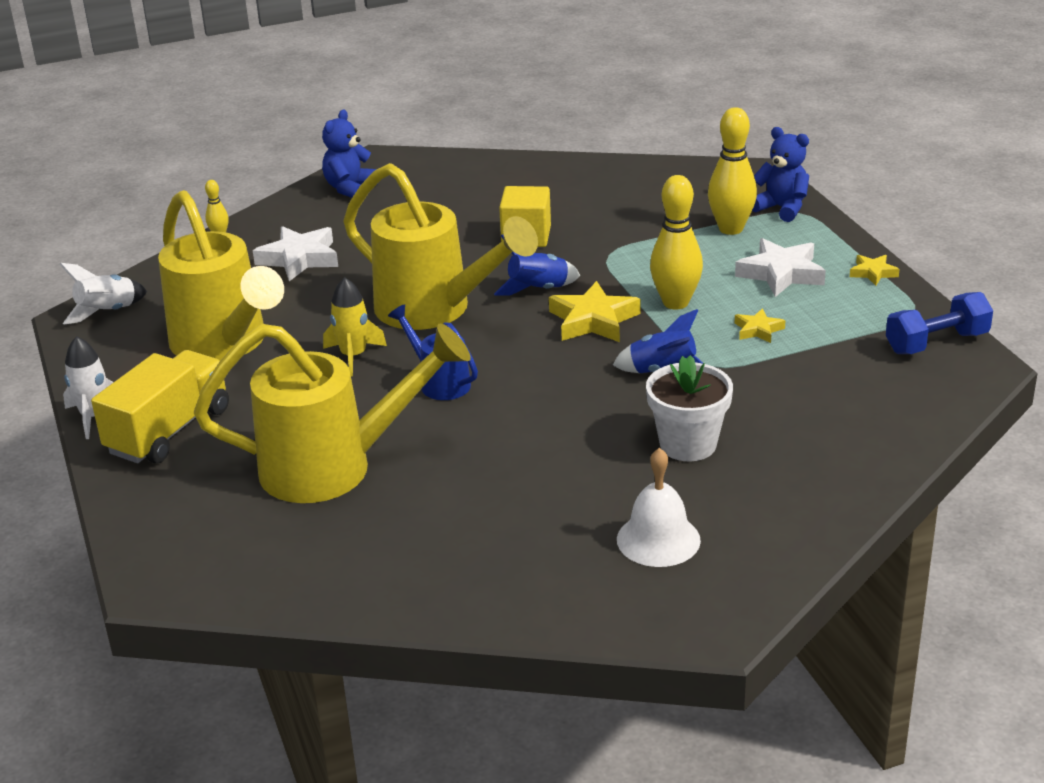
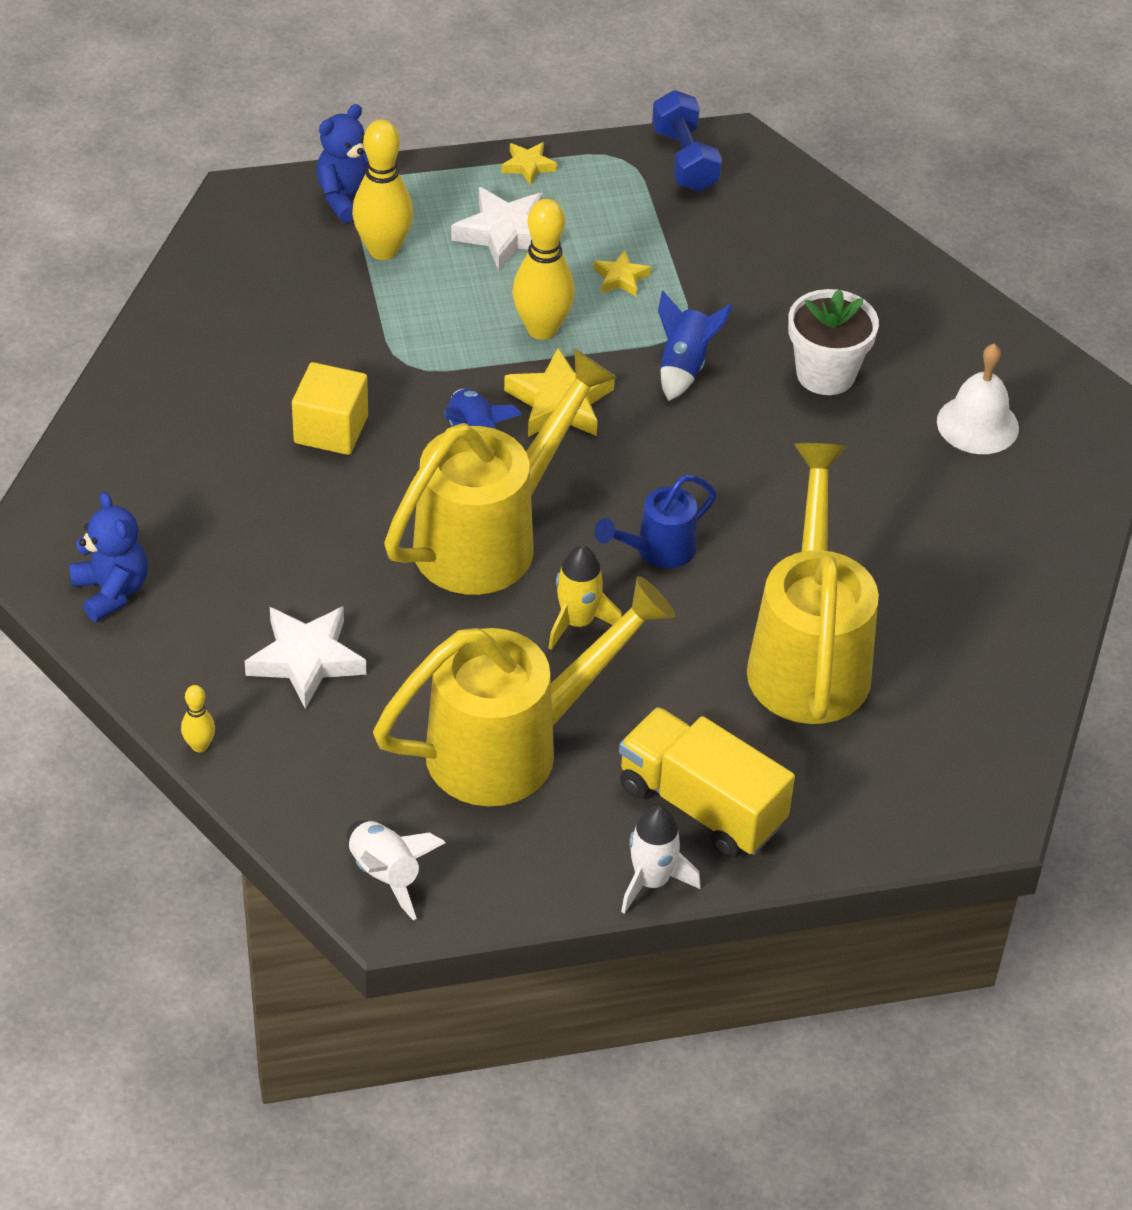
camera: 85 degrees left, 15 degrees up
blue teddy bear [322,109,378,198] -> blue teddy bear turned 150 degrees counterclockwise [69,492,148,622]

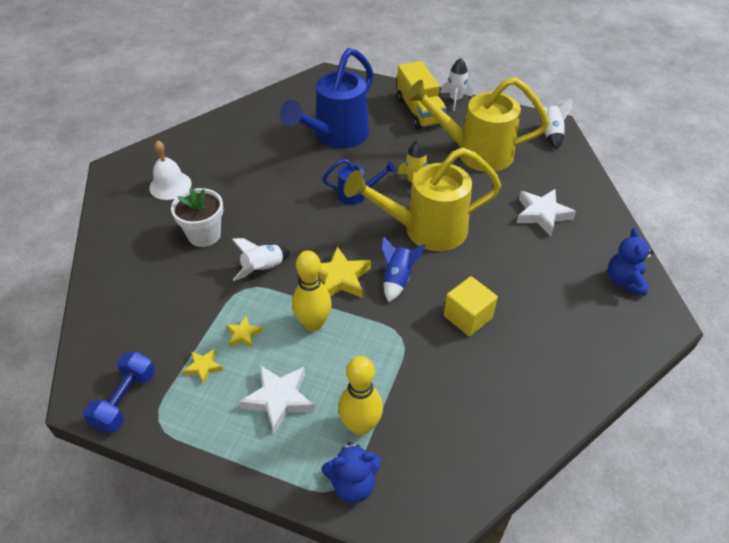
camera: 145 degrees left, 0 degrees up
yellow bowling pin [181,685,215,752] -> none
yellow star [501,142,557,185] -> yellow star moved to [183,349,223,385]
blue rocket [658,291,732,401] -> white rocket [232,238,290,281]
yellow watering can [747,443,879,724] -> blue watering can [280,48,374,149]

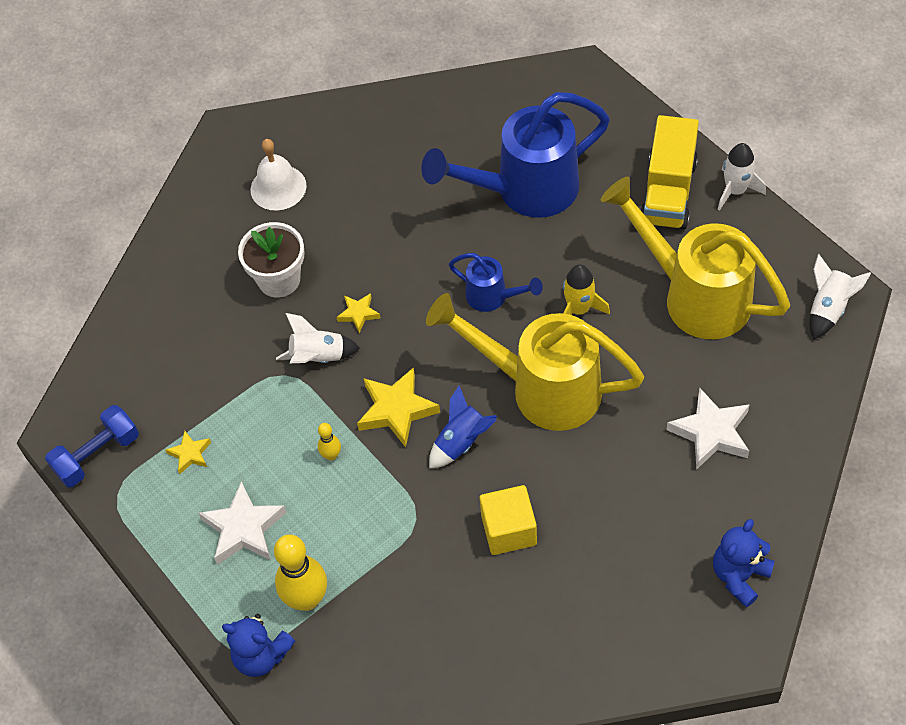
camera: 35 degrees right, 10 degrees up
yellow star [226,316,263,348] -> yellow star moved to [336,293,380,333]
yellow bowling pin [292,250,332,331] -> yellow bowling pin [318,423,341,461], size x0.48

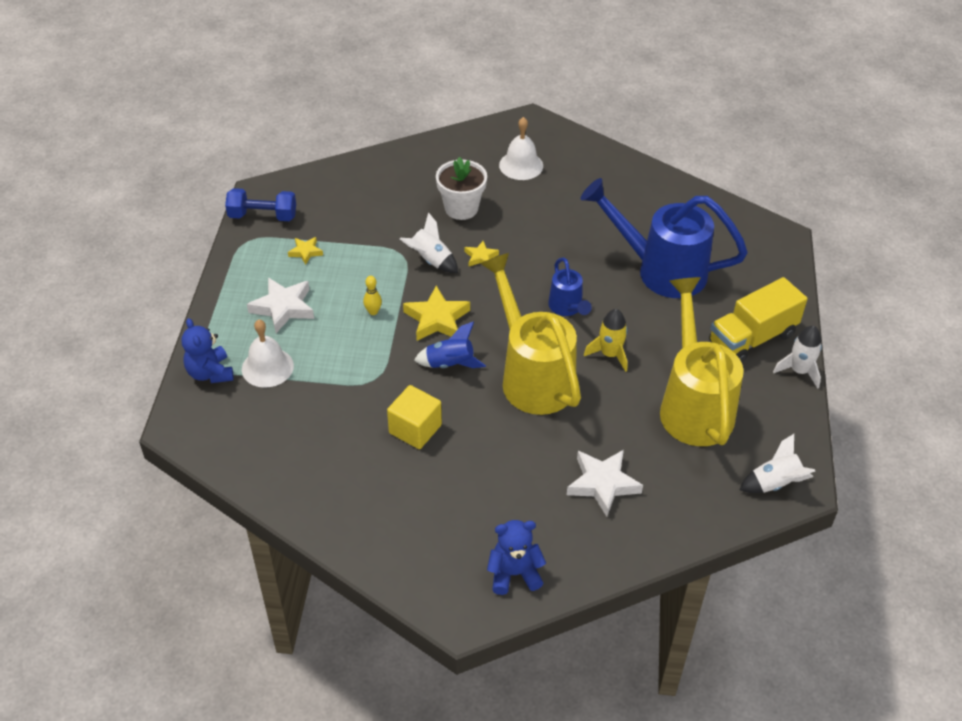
camera: 40 degrees right, 10 degrees down
yellow bowling pin [274,534,327,611] -> white bell [242,320,294,388]

